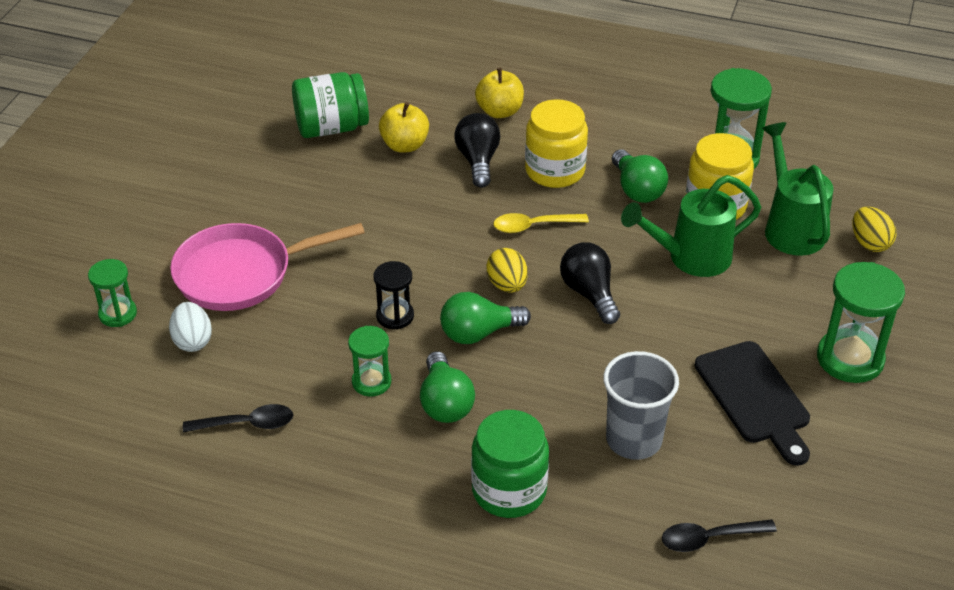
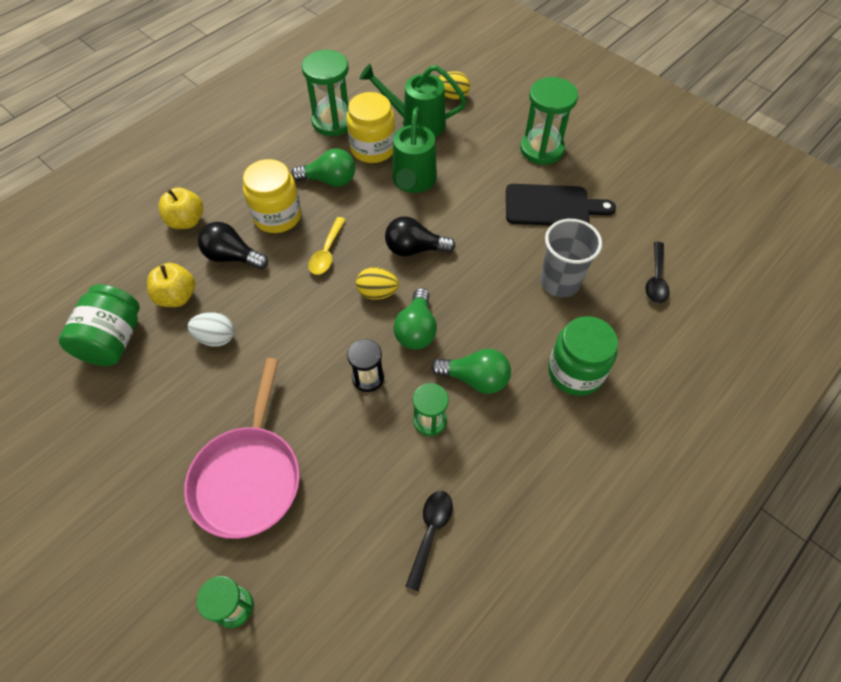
camera: 65 degrees left, 15 degrees up
white egg [169,302,212,352] -> white egg moved to [188,312,234,347]

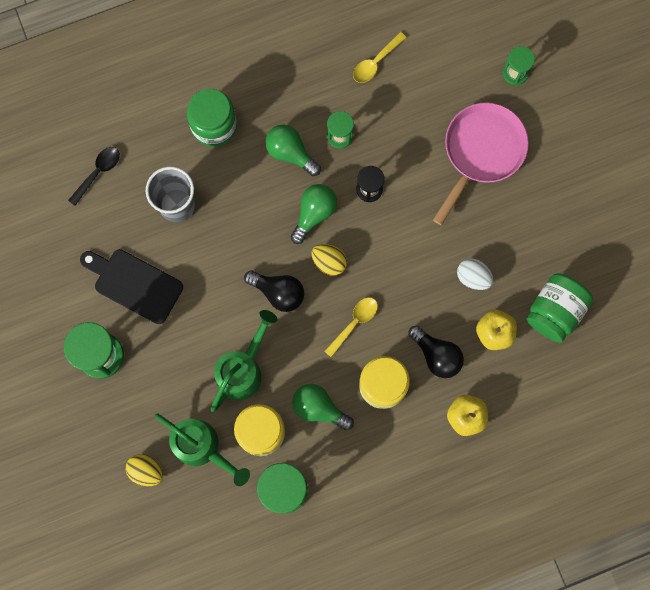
camera: 155 degrees left, 20 degrees up
black spoon [405,491,453,591] -> yellow spoon [353,32,407,83]

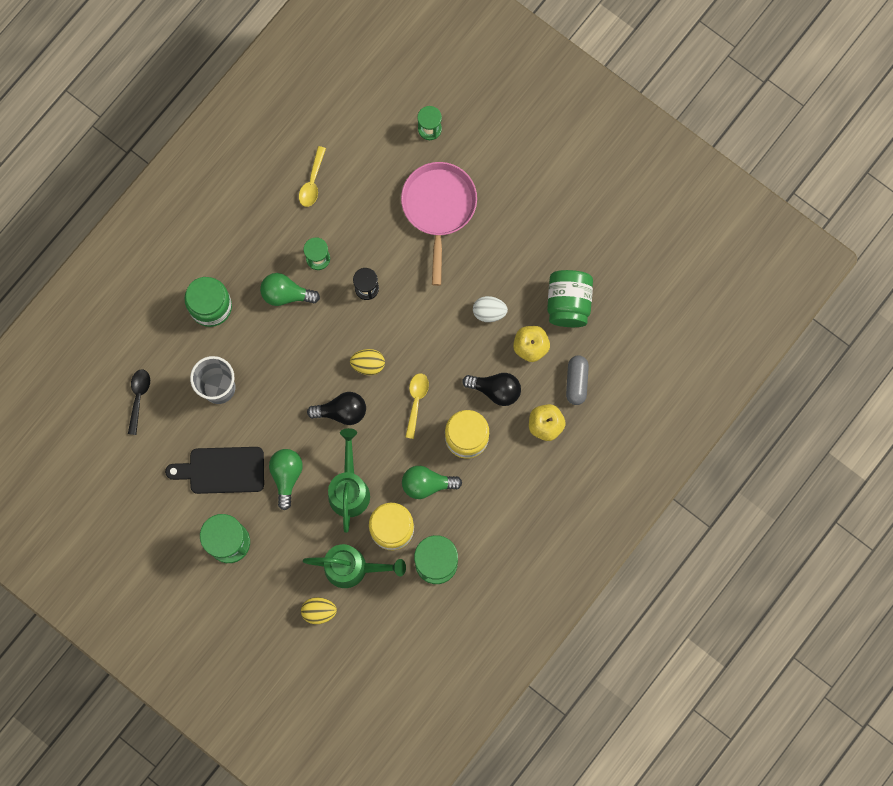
camera: 30 degrees left, 0 degrees up
green light bulb [291,184,337,244] -> green light bulb moved to [269,449,303,510]
none -> grey capsule [566,355,589,405]

